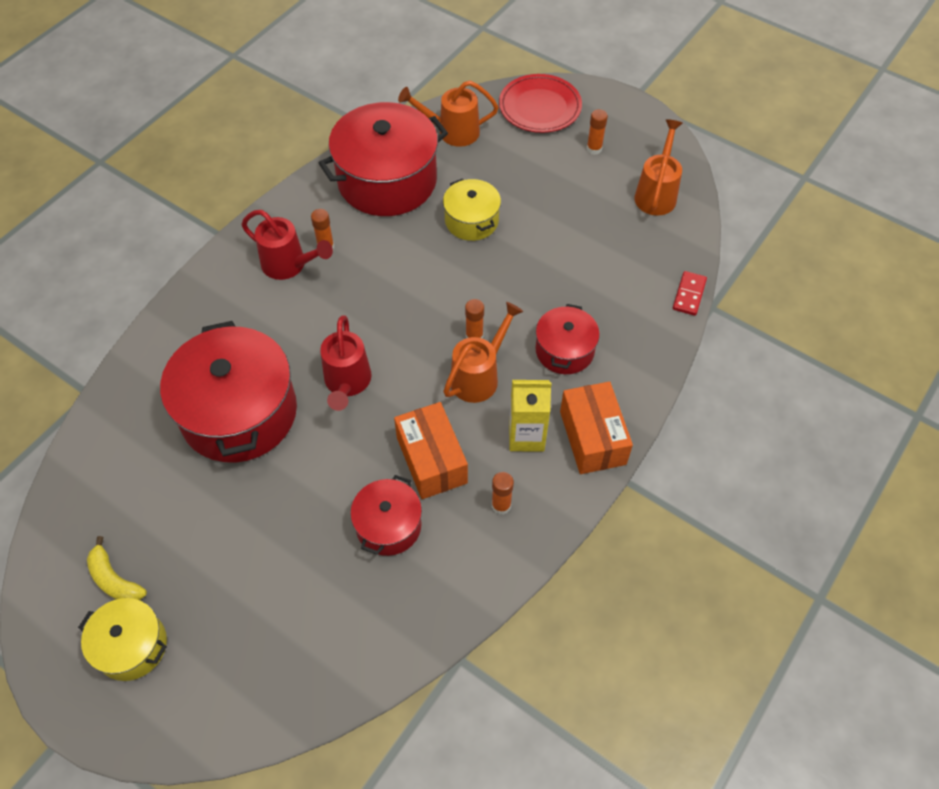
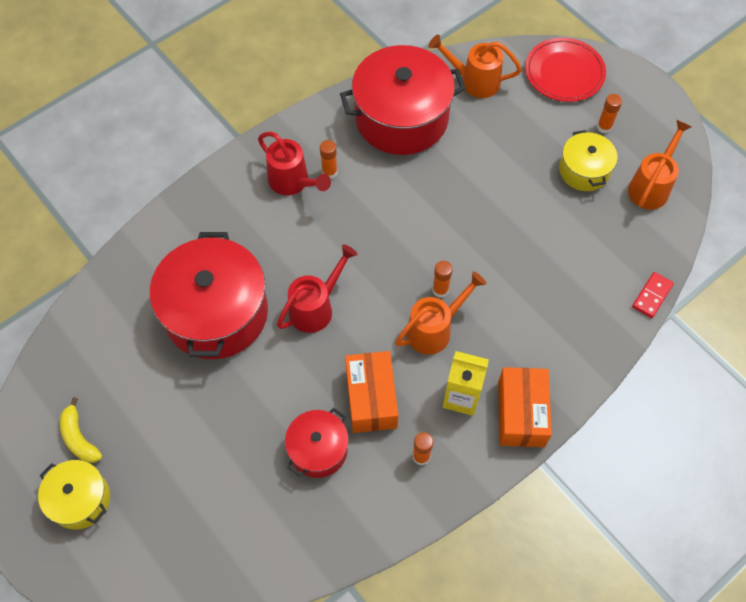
camera: 15 degrees right, 5 degrees up
red watering can [320,315,372,411] -> red watering can turned 150 degrees counterclockwise [277,244,358,333]
yellow pot [443,179,501,241] -> yellow pot moved to [559,130,618,191]
red pot [536,304,600,374] -> none

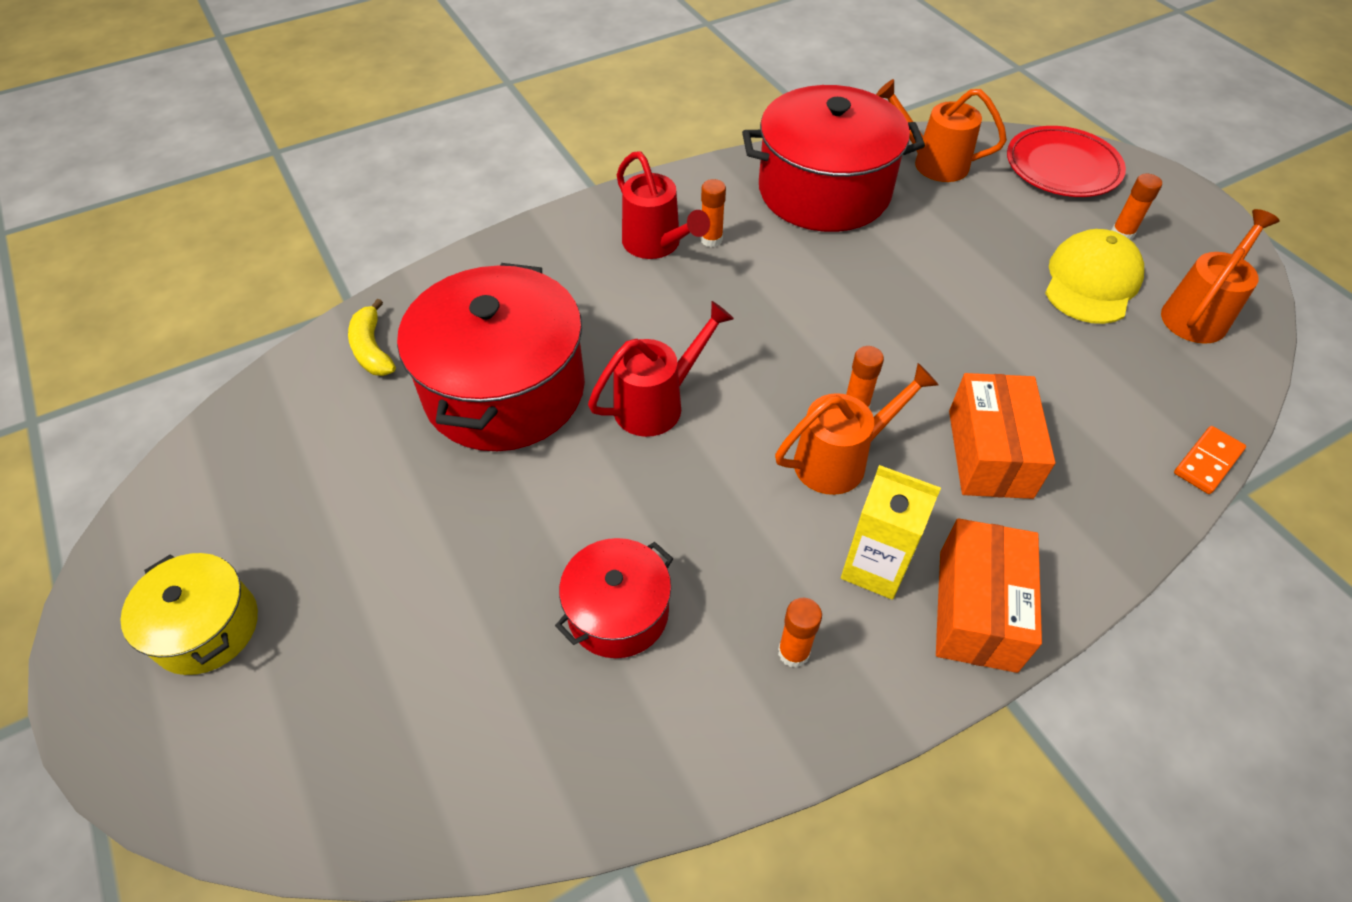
camera: 10 degrees right, 10 degrees down
yellow banana [60,397,102,463] -> yellow banana moved to [348,299,396,376]
orange box [345,351,398,433] -> orange box moved to [949,373,1055,499]
yellow pot [559,130,618,191] -> yellow cap [1045,229,1144,324]
red domino [632,272,674,318] -> orange domino [1174,426,1246,494]

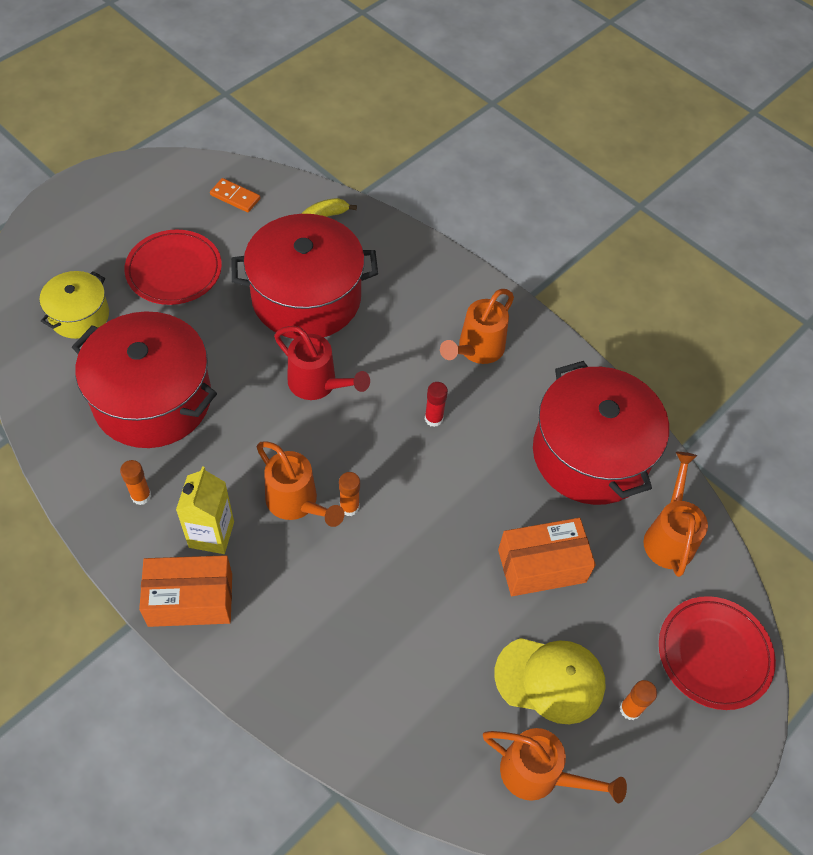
camera: 70 degrees right, 5 degrees up
yellow pot [120,553,258,675] -> yellow pot moved to [40,271,109,339]
red pot [555,538,673,658] -> red pot [72,311,217,448], size x1.89
red watering can [617,151,710,259] -> orange watering can [440,289,514,364]
orange glue stick [700,179,726,247] -> none
orange box [949,373,1055,499] -> orange box moved to [498,518,596,596]
orange domino [1174,426,1246,494] -> orange domino moved to [210,178,260,212]
none -> red plate [124,230,222,305]
none -> red glue stick [425,382,448,427]

